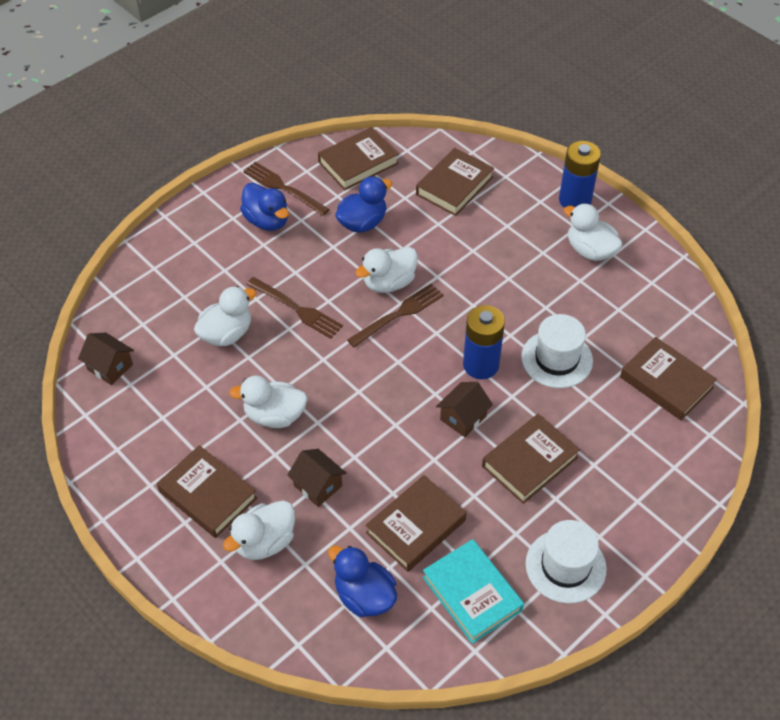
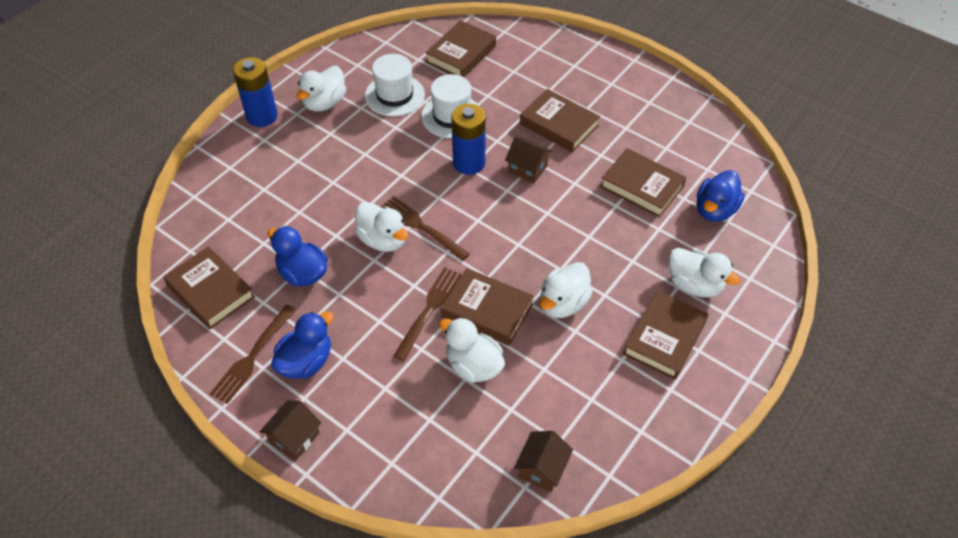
camera: 100 degrees left, 0 degrees up
white duck [229,375,308,428] -> white duck turned 45 degrees clockwise [540,262,593,318]
brown house [287,449,346,507] -> brown house moved to [259,400,322,461]
brown book [416,148,494,216] -> brown book moved to [441,268,534,346]
turquoise book [422,539,524,644] -> none
white hat [526,520,606,603] -> white hat moved to [365,54,425,116]

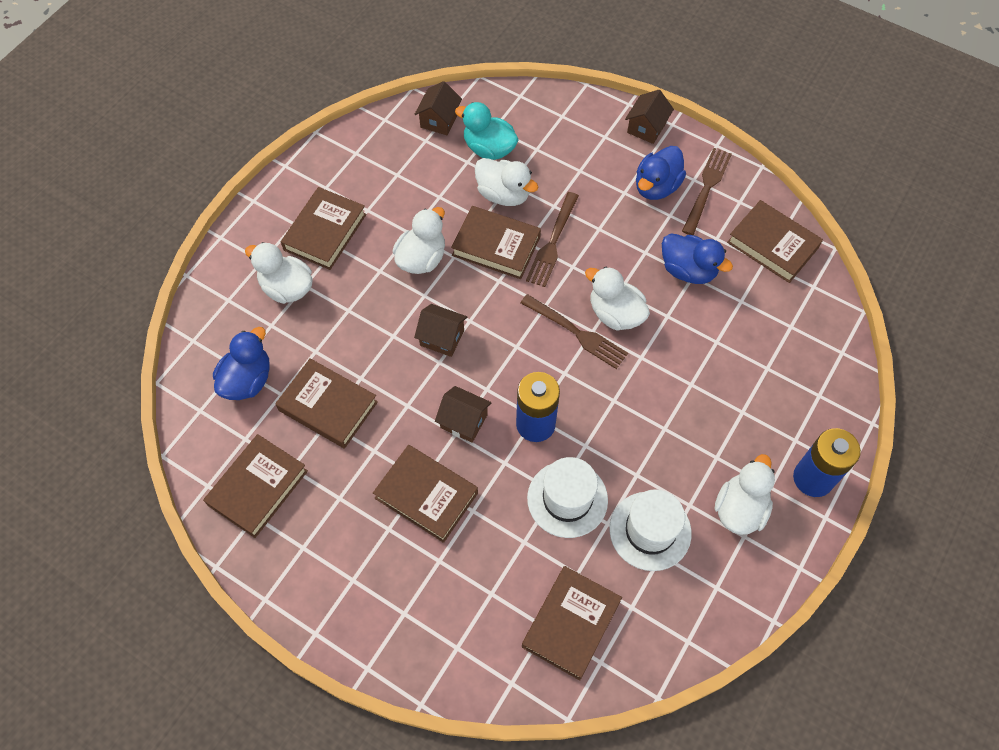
camera: 175 degrees right, 10 degrees up
none -> brown book [203,434,308,538]
none -> brown house [414,304,467,357]
none -> turquoise duck [455,102,519,160]

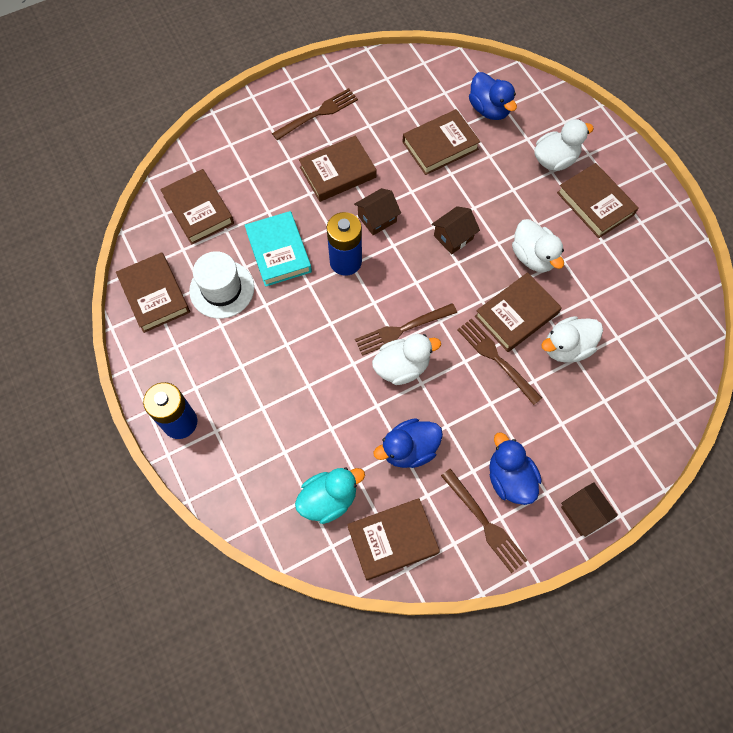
camera: 120 degrees right, 5 degrees up
brown book [203,434,308,538] -> brown book moved to [116,252,190,333]
brown house [414,81,462,135] -> none
turquoise duck [455,102,519,160] -> turquoise duck moved to [295,467,365,524]
white hat [527,457,608,538] -> turquoise book [245,211,312,287]
white duck [715,454,775,535] -> none
none -> brown fork [272,88,358,140]

